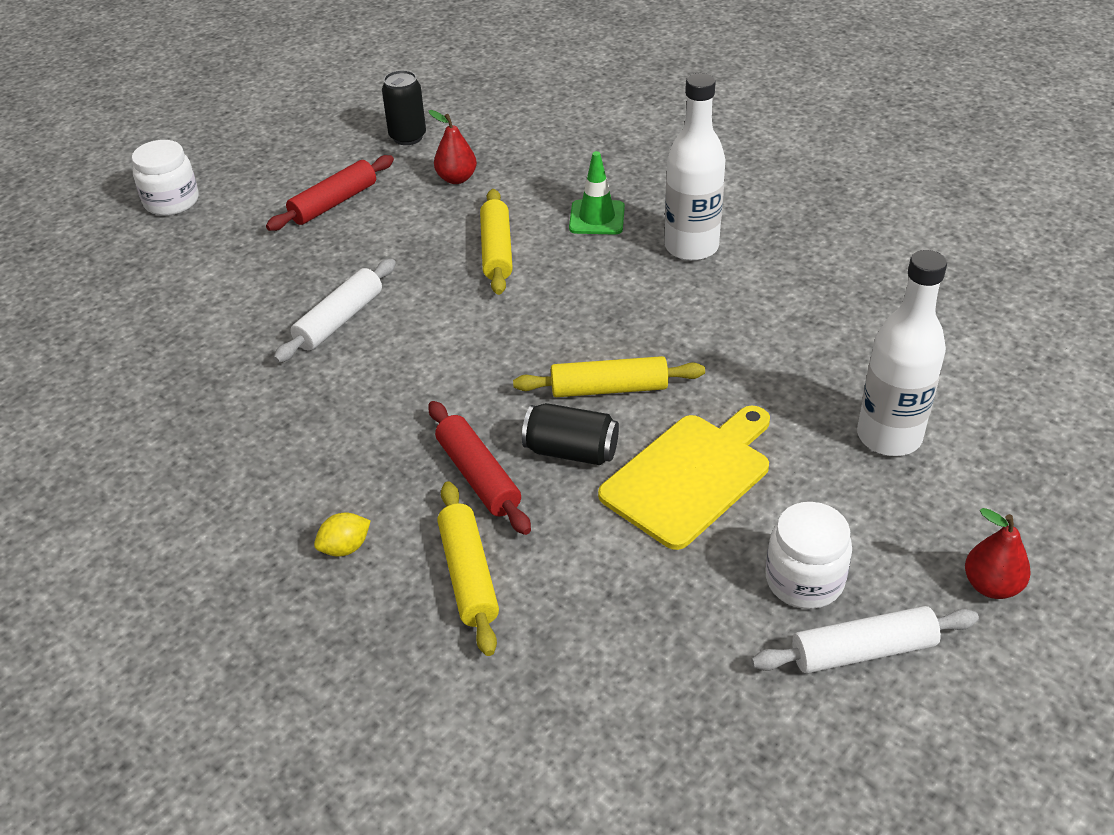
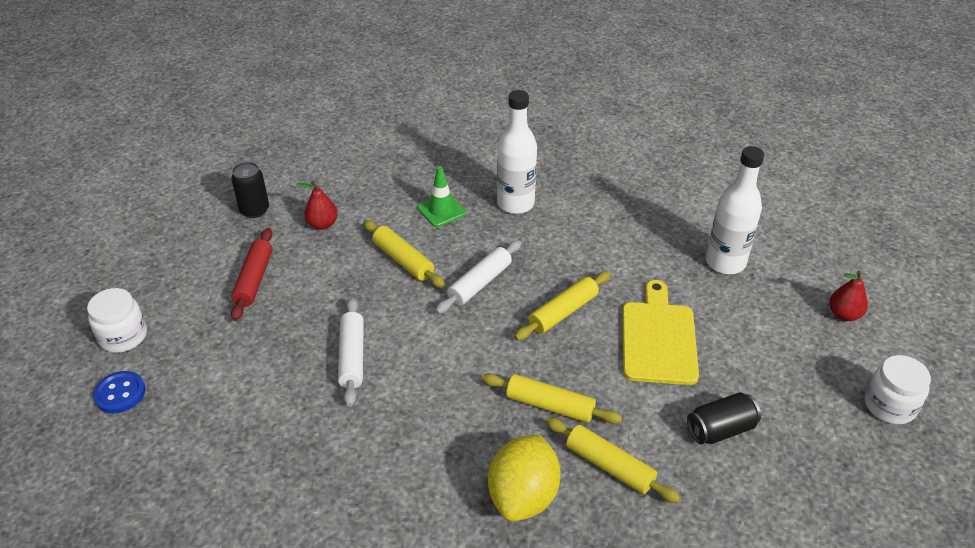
camera: 40 degrees left, 0 degrees up
yellow lemon [314,513,371,556] -> yellow lemon [488,435,561,521], size x2.27
red rolling pin [428,401,531,535] -> yellow rolling pin [482,373,622,424]
black can [522,403,619,465] -> black can moved to [687,392,761,444]
white rolling pin [751,606,979,673] -> white rolling pin moved to [435,240,521,314]
white jar [765,502,852,609] -> white jar moved to [865,355,931,424]
none -> blue button [93,371,145,413]

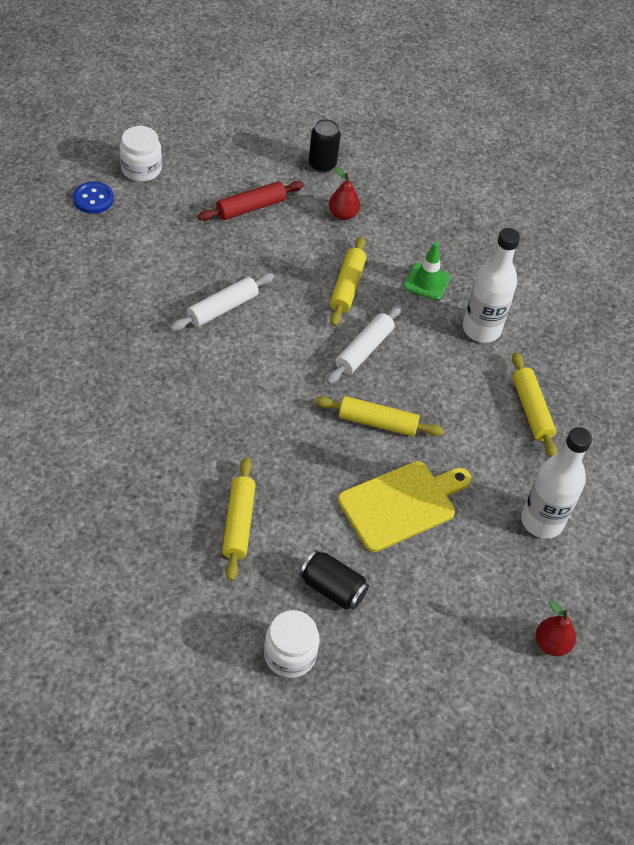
camera: 50 degrees right, 10 degrees up
white rolling pin [435,240,521,314] -> white rolling pin turned 60 degrees counterclockwise [327,304,402,384]
yellow rolling pin [482,373,622,424] -> yellow rolling pin moved to [512,352,557,457]
yellow lemon [488,435,561,521] -> none
white jar [865,355,931,424] -> white jar moved to [264,610,320,678]

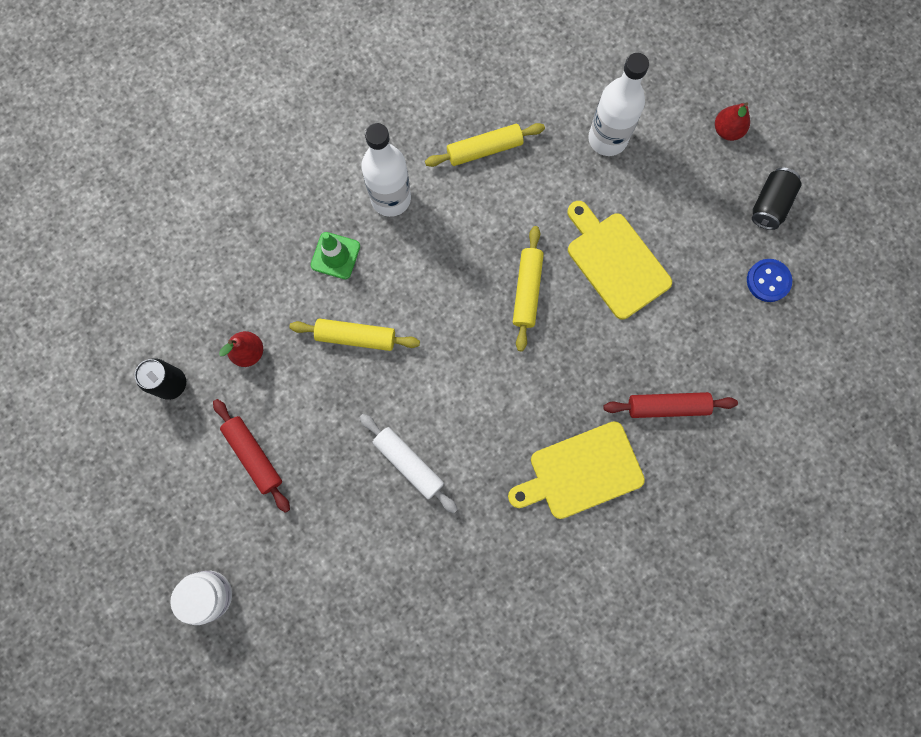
camera: 90 degrees left, 25 degrees up
blue button [73,182,114,214] -> blue button moved to [747,259,792,302]
yellow rolling pin [222,457,256,581] -> red rolling pin [604,392,738,418]
white jar [264,610,320,678] -> none
black can [299,550,369,610] -> black can moved to [752,168,801,230]
white rolling pin [327,304,402,384] -> none
none -> yellow cutting board [508,421,645,519]

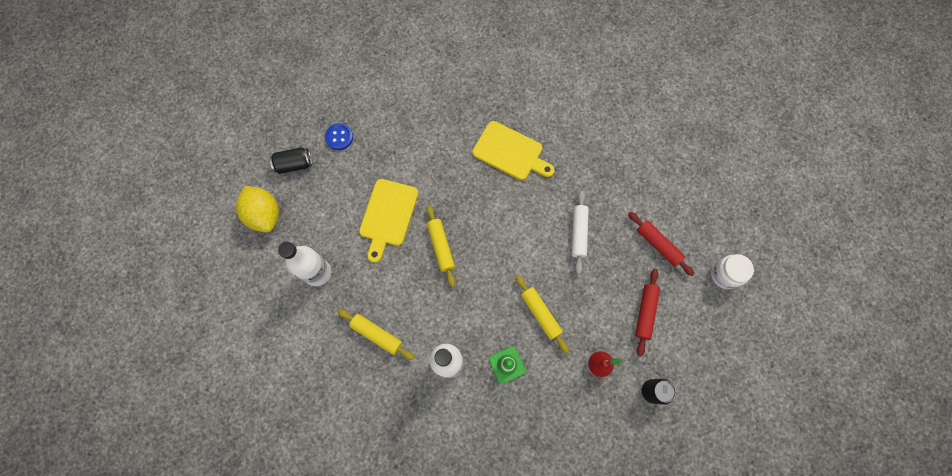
camera: 130 degrees left, 5 degrees down
yellow rolling pin [513,226,544,351] -> yellow rolling pin turned 75 degrees counterclockwise [426,205,455,287]
red rolling pin [604,392,738,418] -> red rolling pin moved to [628,212,695,276]
red pear [715,102,750,141] -> yellow lemon [236,186,279,232]

